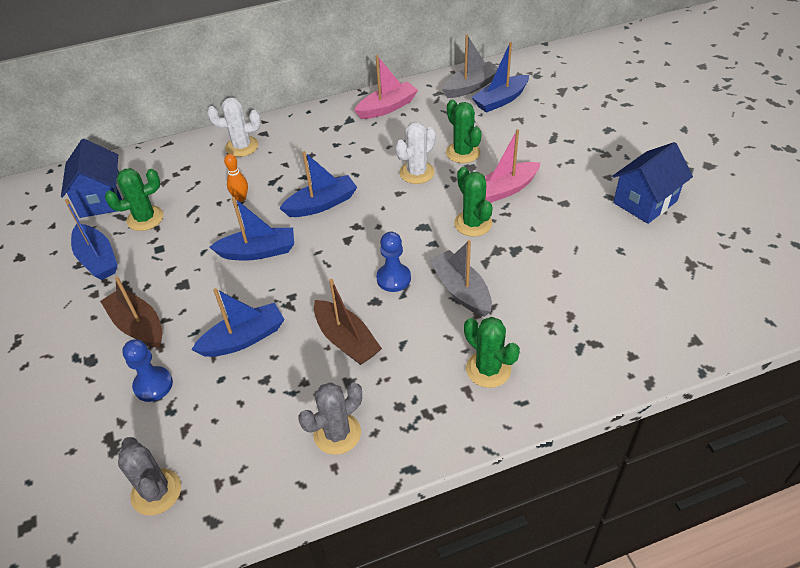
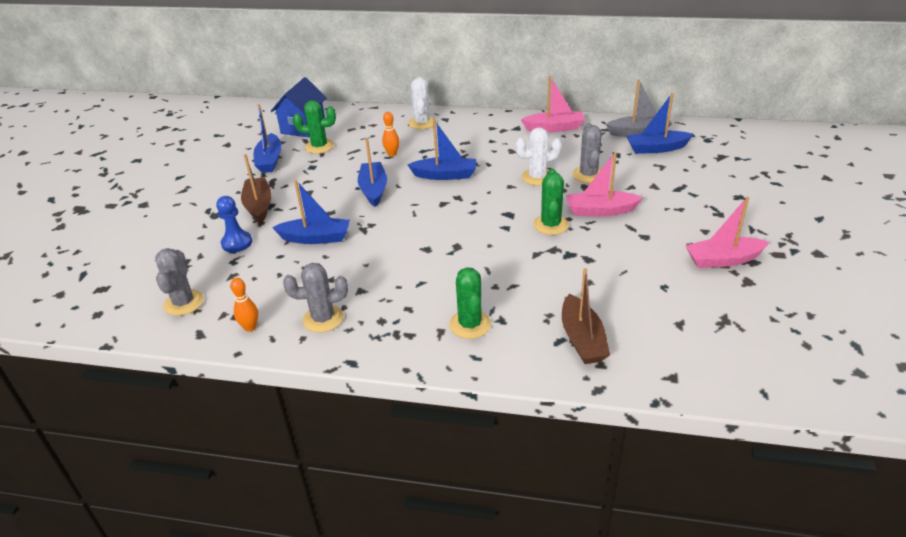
camera: 30 degrees right, 10 degrees down
white cactus [207,97,261,157] -> white cactus turned 60 degrees clockwise [408,77,436,129]
blue boat [209,197,294,261] -> blue boat turned 120 degrees counterclockwise [358,138,387,207]
brown boat [314,279,382,365] -> brown boat moved to [562,268,610,364]
blue pawn [376,232,411,292] -> none
grey boat [429,240,492,317] -> none
green cactus [446,99,482,163] -> grey cactus [572,123,602,183]
blue house [612,142,693,224] -> pink boat [685,197,770,268]
none -> orange bowling pin [230,278,258,332]

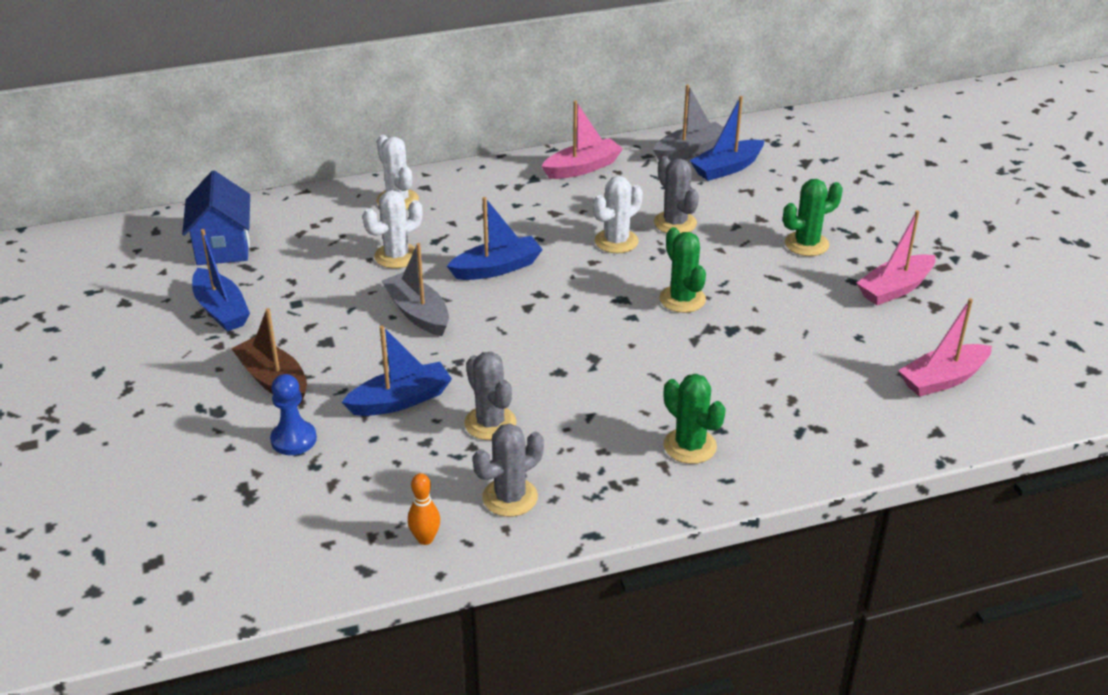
camera: 30 degrees left, 0 degrees up
grey cactus [155,248,204,316] -> grey cactus moved to [464,352,517,440]
green cactus [293,100,336,154] -> green cactus moved to [783,179,843,256]
blue boat [358,138,387,207] -> grey boat [382,243,449,336]
orange bowling pin [382,112,399,156] -> white cactus [363,190,423,268]
brown boat [562,268,610,364] -> none
pink boat [566,152,643,216] -> pink boat moved to [898,298,992,397]

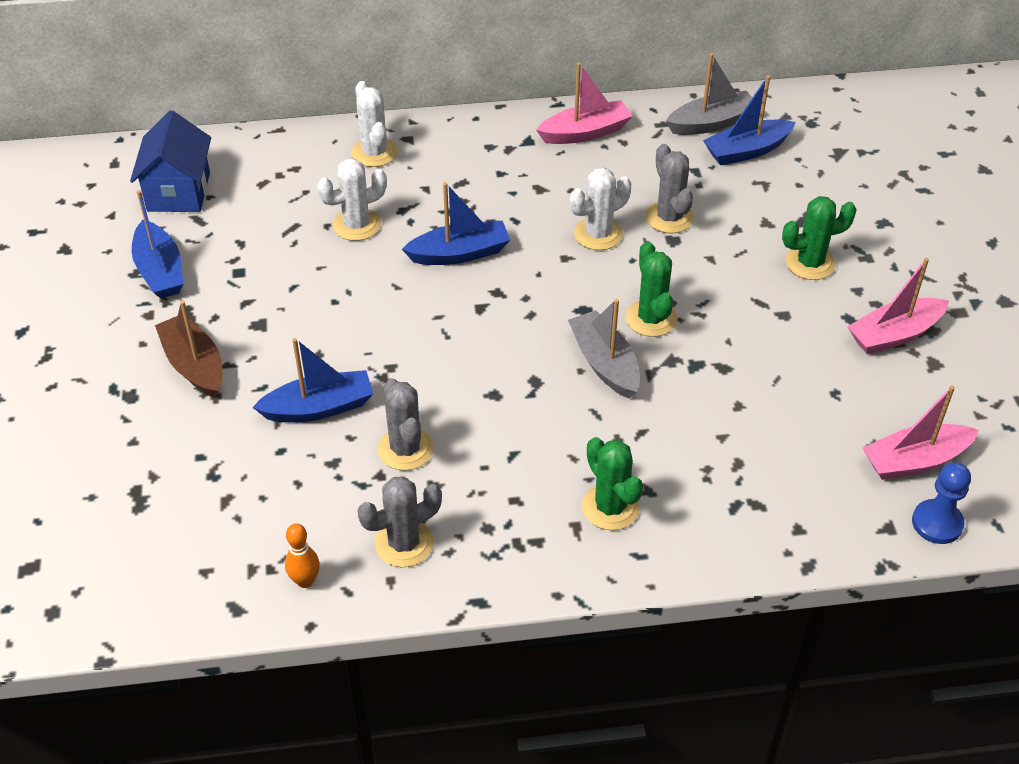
camera: 10 degrees right, 10 degrees up
blue pawn [270,374,317,455] -> blue pawn moved to [912,462,971,544]
grey boat [382,243,449,336] -> grey boat moved to [568,299,640,399]

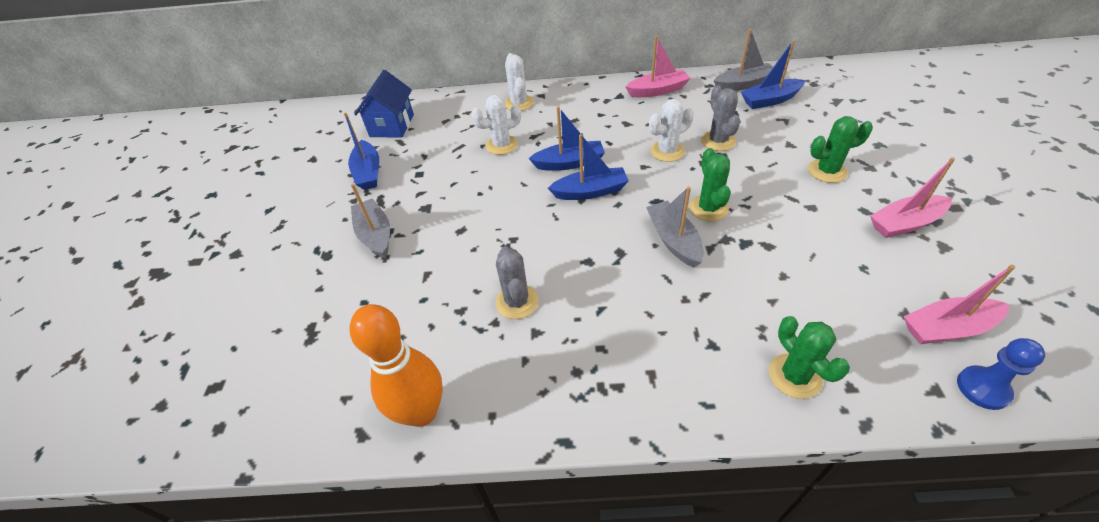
camera: 10 degrees right, 0 degrees up
brown boat [155,300,223,398] -> grey boat [351,184,390,258]
blue boat [253,338,373,422] -> blue boat moved to [548,134,629,200]
orange bowling pin [285,523,320,588] -> orange bowling pin [349,304,443,427], size x2.21
grey cactus [357,476,442,567] -> none
green cactus [582,437,643,530] -> green cactus moved to [769,316,850,399]

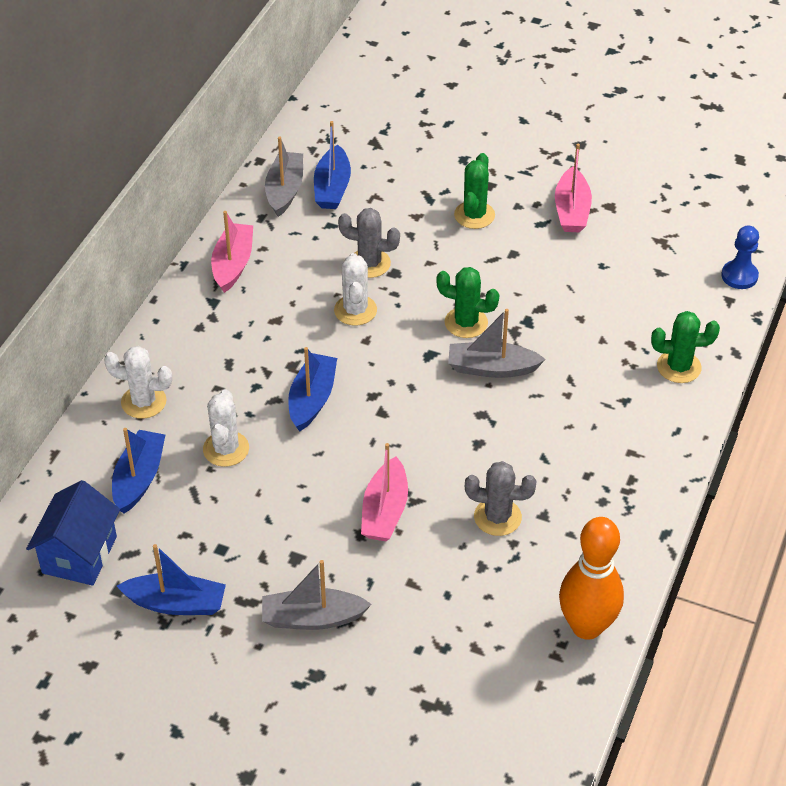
camera: 70 degrees left, 0 degrees up
blue house [354,70,414,138] -> blue house turned 75 degrees clockwise [26,480,120,586]
blue boat [548,134,629,200] -> blue boat moved to [112,428,165,514]
pink boat [904,265,1015,344] -> pink boat moved to [361,443,408,541]

